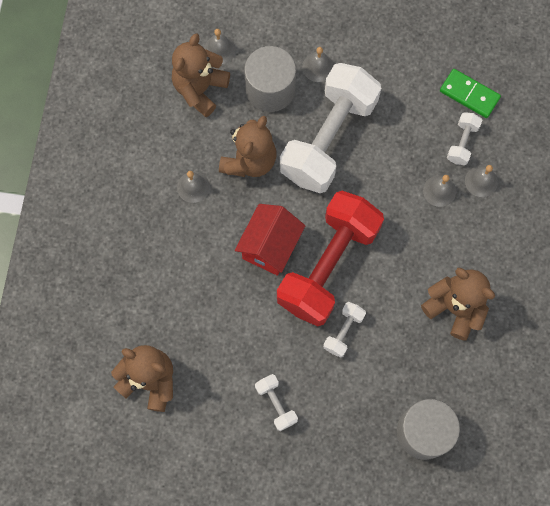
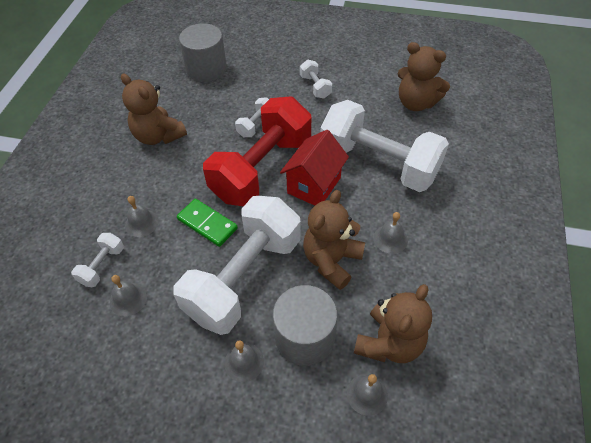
camera: 175 degrees left, 20 degrees down
green domino [440,69,501,118] -> green domino moved to [177,199,238,247]
grey bell [465,165,498,197] -> grey bell moved to [110,275,147,316]
none -> white dumbbell [321,100,449,192]

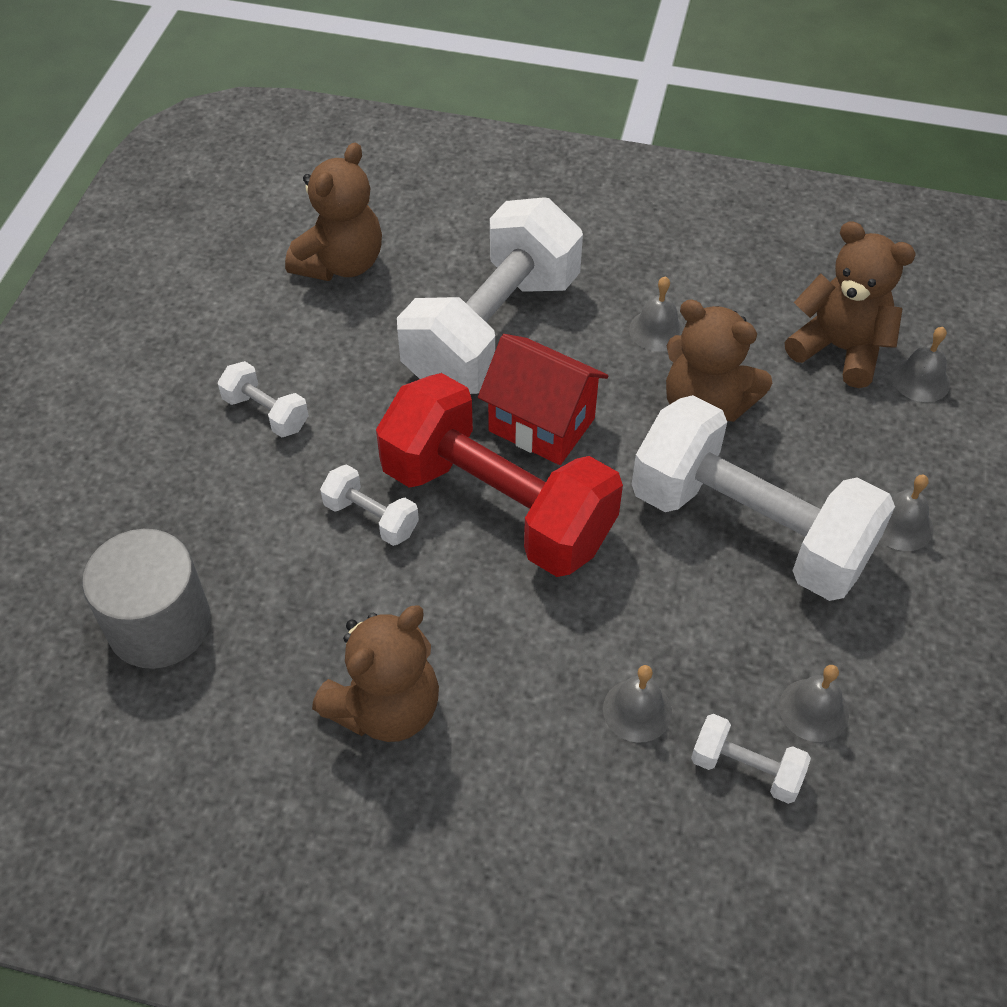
camera: 90 degrees left, 0 degrees up
green domino [177,199,238,247] -> none
grey cylinder [273,285,338,366] -> none
white dumbbell [300,60,332,98] -> white dumbbell turned 60 degrees clockwise [218,361,309,437]

